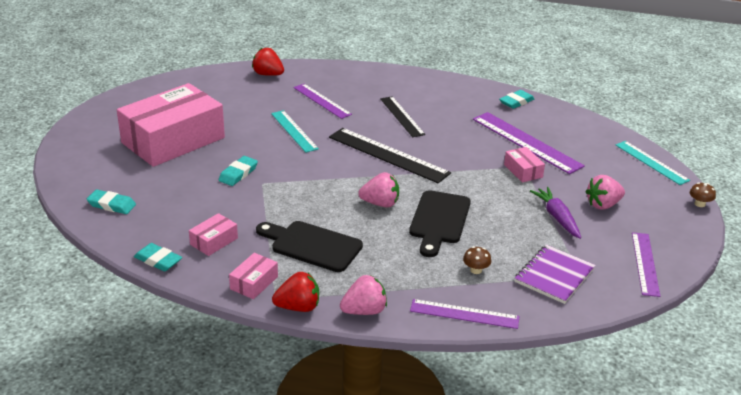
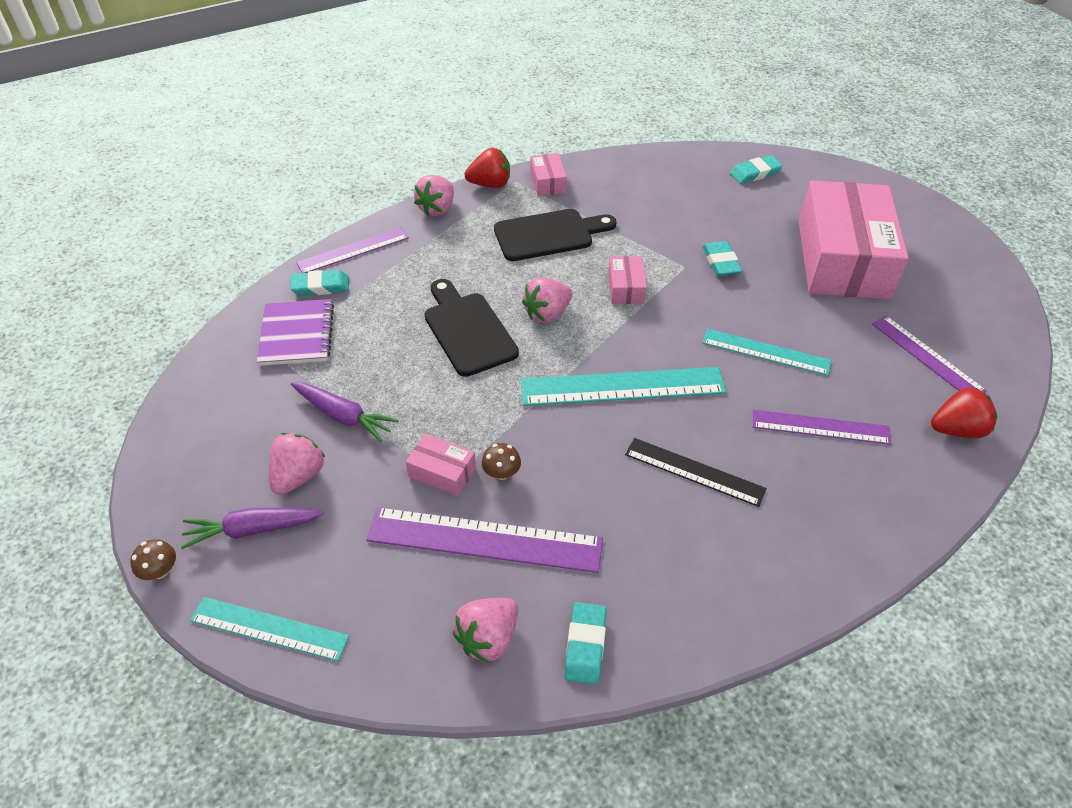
camera: 140 degrees right, 15 degrees up
turquoise eraser [134,243,182,271] -> turquoise eraser moved to [291,270,349,296]
pink box [189,213,238,256] -> pink box moved to [608,256,647,304]
red strawberry [272,272,319,312] -> red strawberry turned 135 degrees counterclockwise [464,148,510,188]
black ruler [329,128,451,183] -> turquoise ruler [521,367,726,406]
brown mushroom [463,246,491,274] -> brown mushroom moved to [482,443,521,480]
purple ruler [632,232,660,297] -> purple ruler moved to [872,316,987,393]
none -> purple carrot [181,508,324,549]
none -> pink strawberry [453,598,518,663]

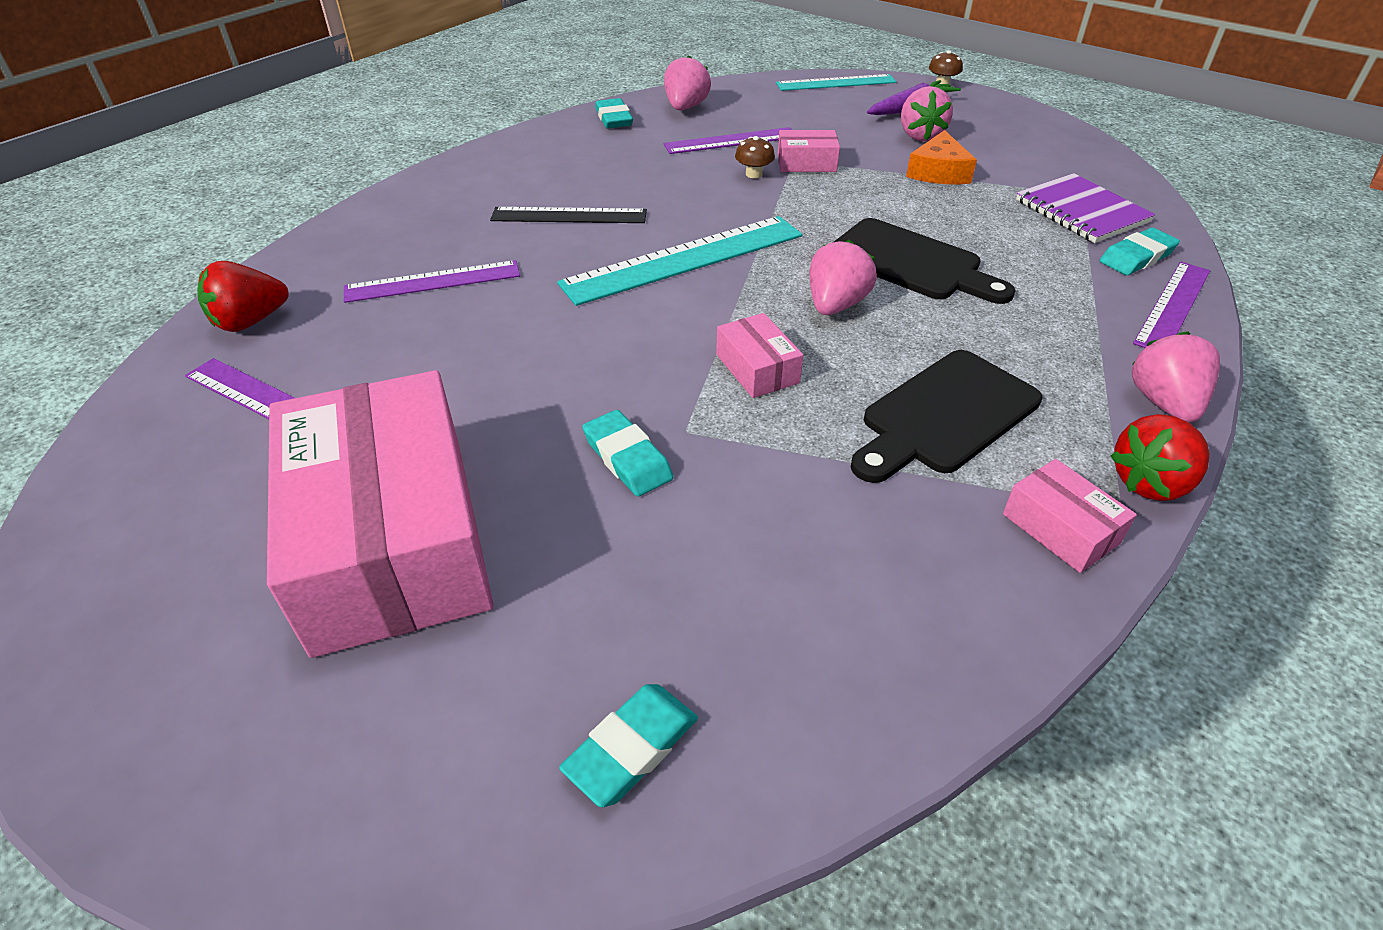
camera: 155 degrees right, 5 degrees down
purple carrot [291,382,399,442] -> orange cheese [906,130,977,184]
purple ruler [367,507,603,573] -> purple ruler [664,127,792,154], size x0.64
turquoise ruler [703,329,832,376] -> none

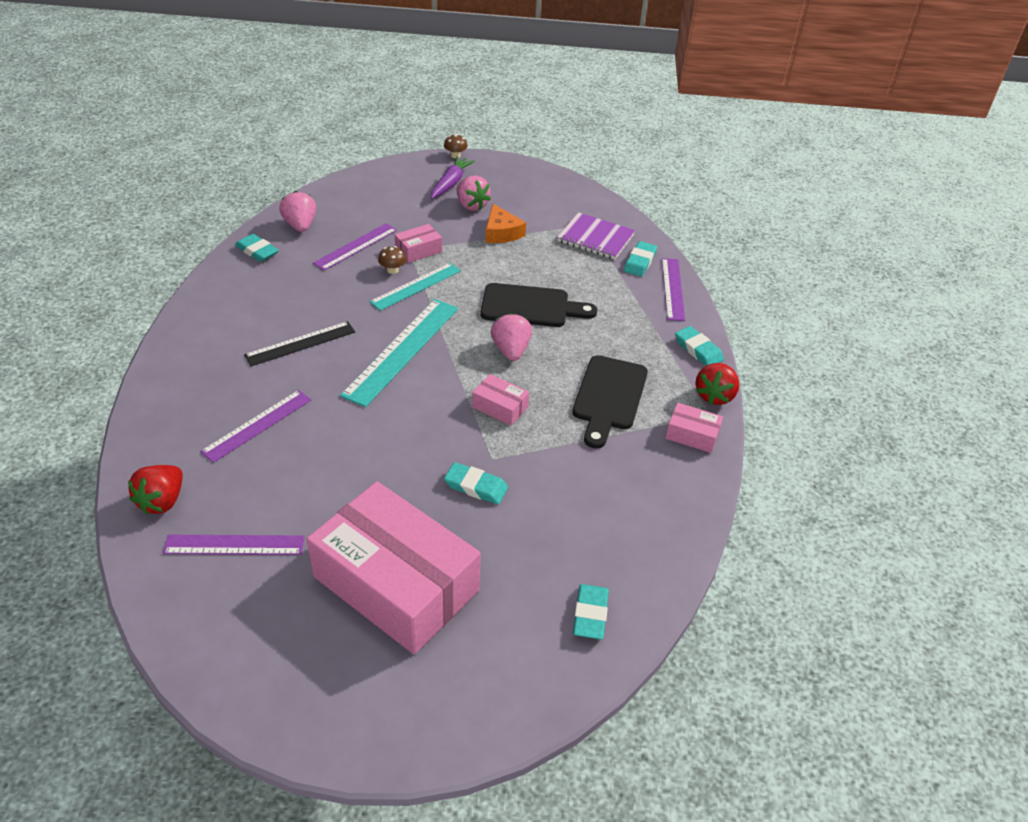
camera: 35 degrees left, 0 degrees up
turquoise ruler [776,74,896,91] -> turquoise ruler moved to [370,263,461,311]
pink strawberry [1132,331,1220,422] -> turquoise eraser [675,326,724,366]

